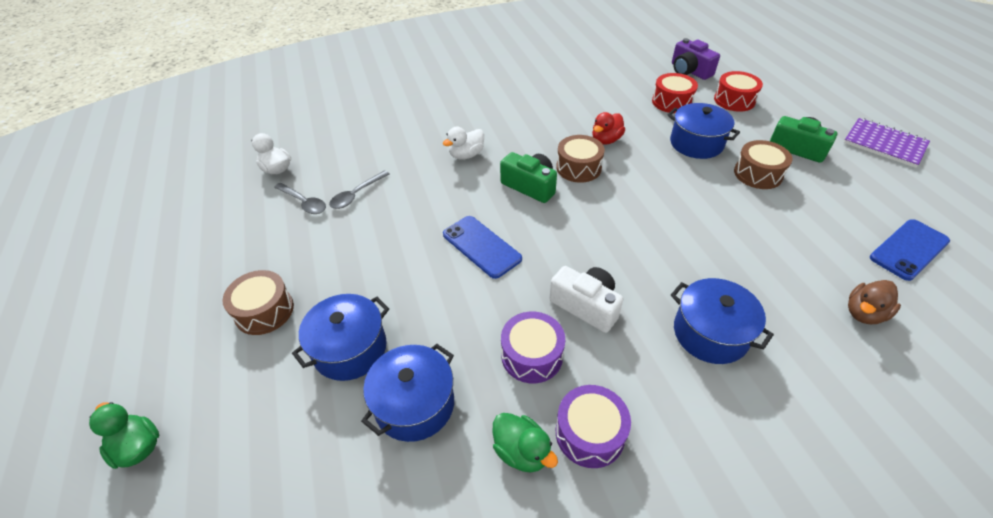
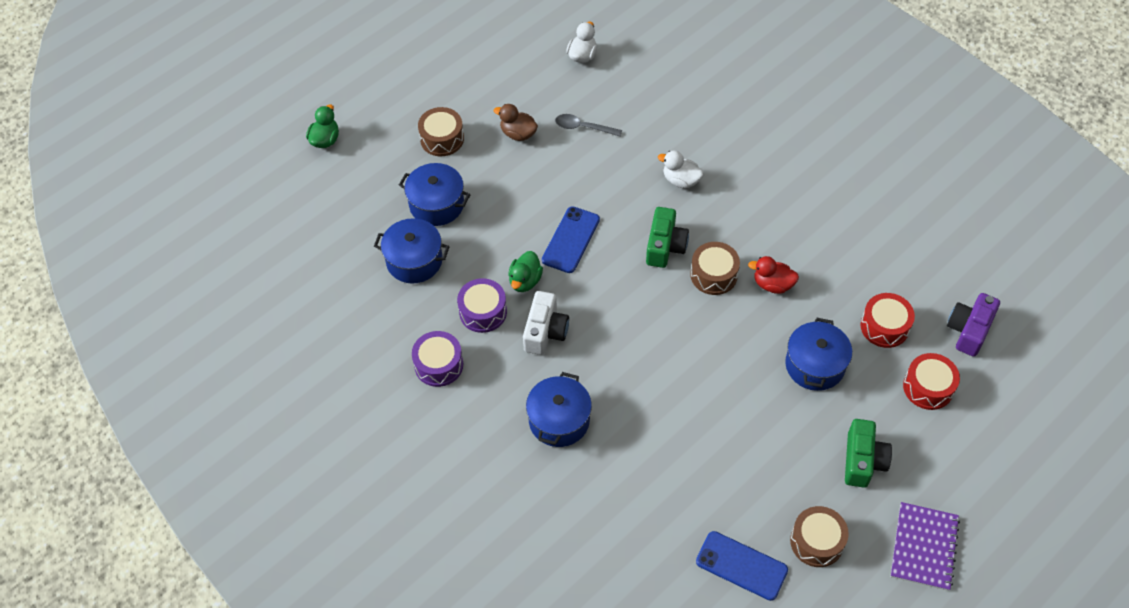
camera: 65 degrees right, 10 degrees up
grey spoon [274,183,326,214] -> none
green duck [492,413,558,473] -> green duck moved to [508,251,543,292]
brown drum [734,140,793,189] -> brown drum moved to [790,506,849,567]
brown duck [848,280,901,324] -> brown duck moved to [494,104,538,141]

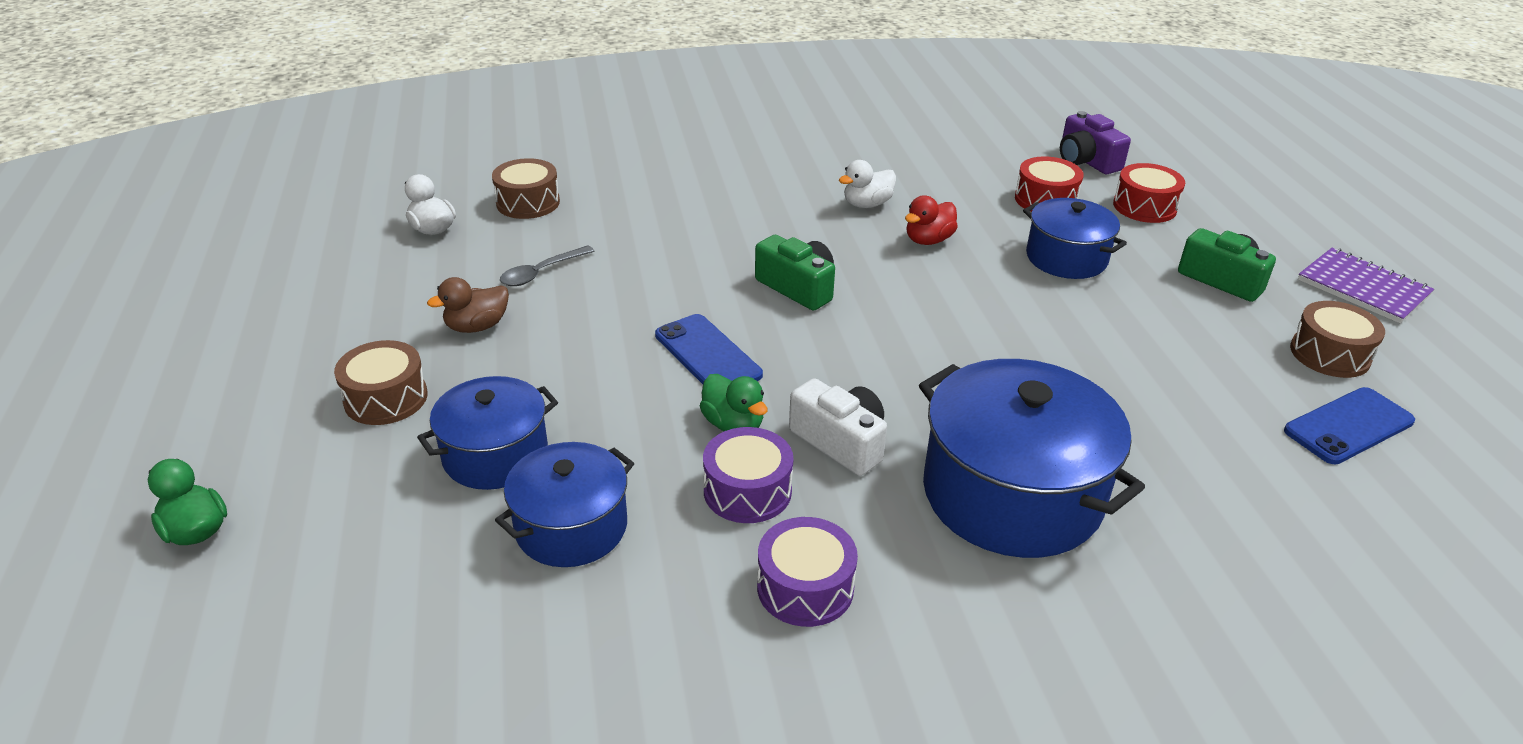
camera: 60 degrees left, 20 degrees down
blue pot [526,372,592,447] -> blue pot [919,359,1145,558], size x1.67
white duck [658,151,704,188] -> white duck moved to [839,160,896,208]
brown drum [690,242,740,295] -> brown drum moved to [492,158,560,219]

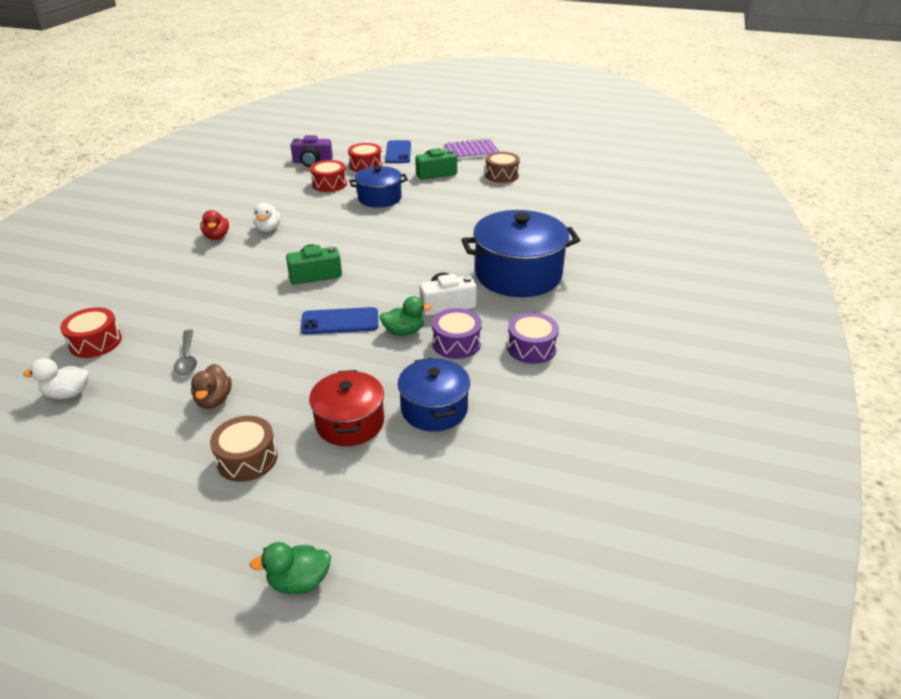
camera: 60 degrees left, 0 degrees up
blue pot [417,376,558,490] -> red pot [309,370,384,446]
brown drum [492,158,560,219] -> red drum [60,307,122,358]
red duck [905,195,958,245] -> red duck moved to [200,210,229,240]
blue phone [1284,387,1415,464] -> blue phone moved to [385,140,411,163]

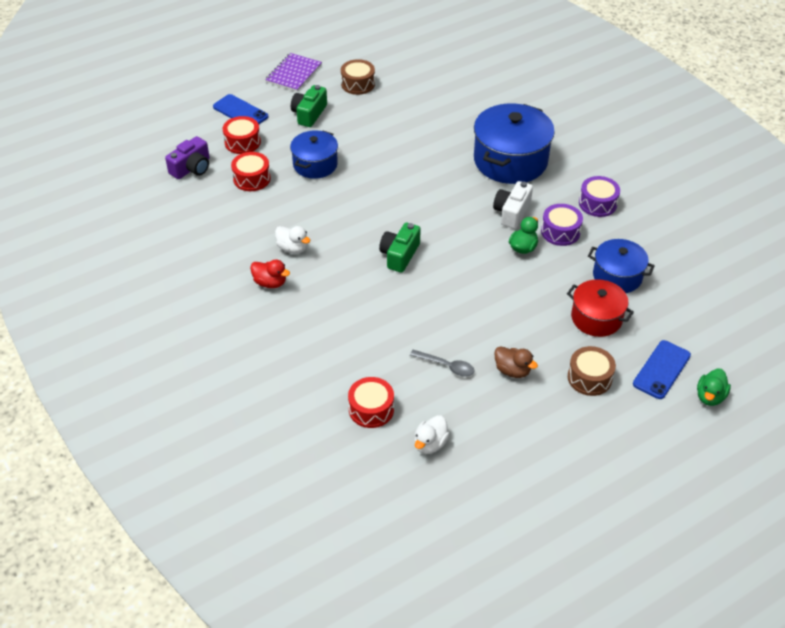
camera: 50 degrees left, 10 degrees up
blue phone [300,307,378,334] -> blue phone moved to [633,340,691,399]

